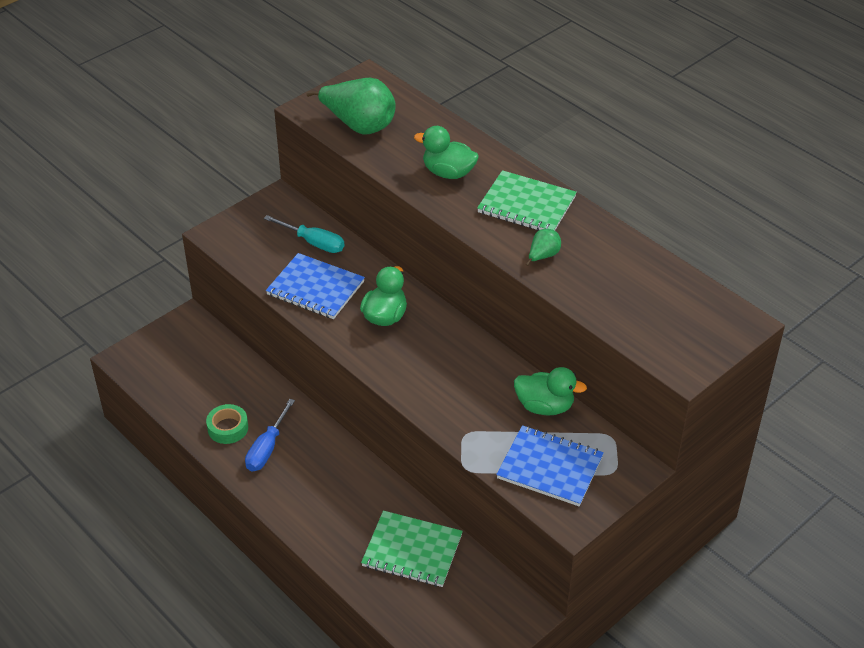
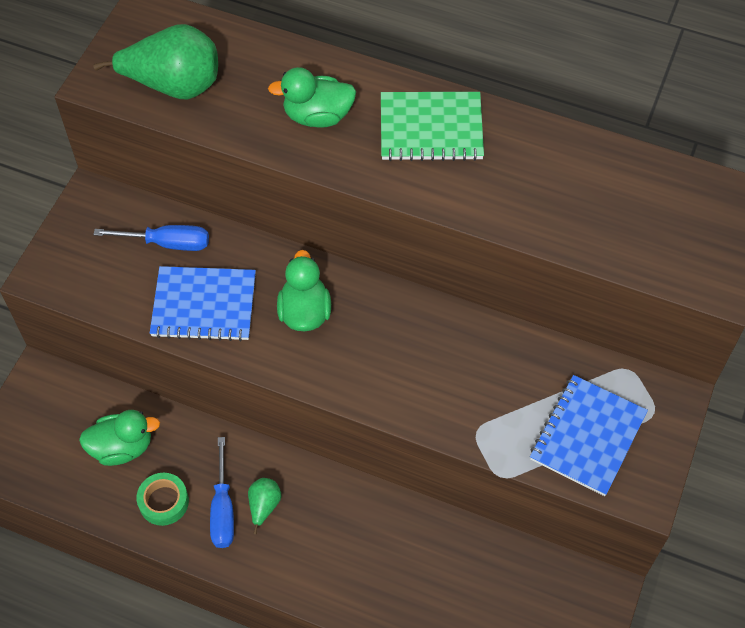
camera: 25 degrees left, 15 degrees up
turquoise screwdriver [264,215,344,253] -> blue screwdriver [93,225,209,251]
green notebook [361,511,463,587] -> none
blue notebook [496,425,604,506] -> blue notebook turned 60 degrees counterclockwise [530,375,648,496]
green duck [514,367,587,416] -> green duck moved to [79,410,160,466]
green pear [526,229,561,266] -> green pear moved to [248,478,281,534]

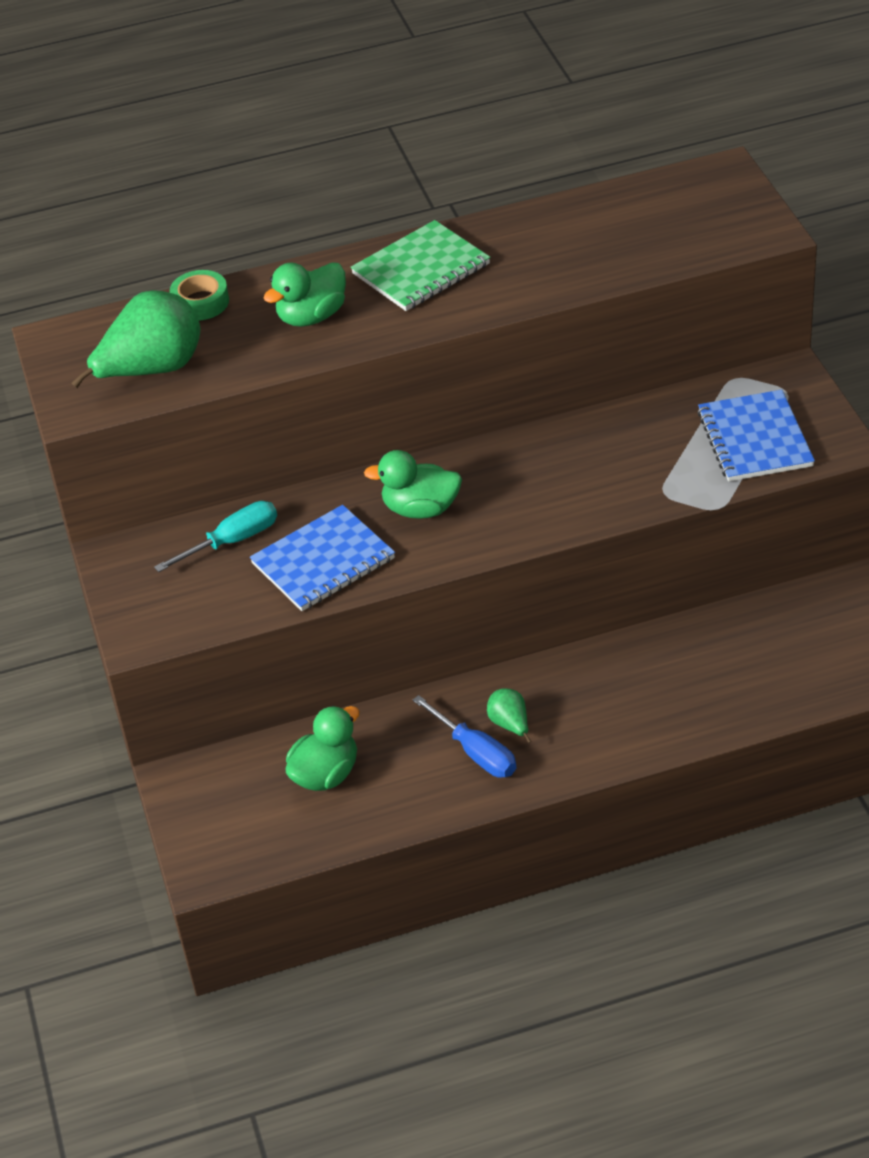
camera: 35 degrees left, 15 degrees down
blue screwdriver [93,225,209,251] -> turquoise screwdriver [154,501,277,572]
green tape [137,473,189,526] -> green tape moved to [170,270,229,320]
green duck [277,250,331,331] -> green duck turned 45 degrees counterclockwise [364,450,462,519]

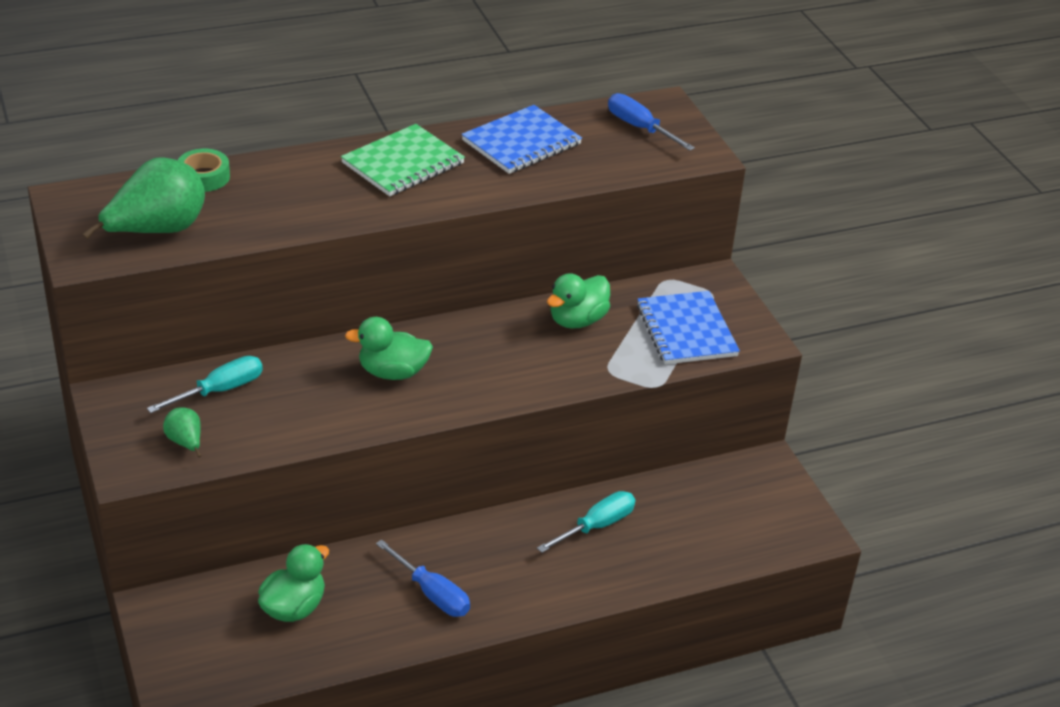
camera: 10 degrees left, 5 degrees down
blue notebook [250,505,395,611] -> blue notebook moved to [461,105,582,174]
green duck [263,262,346,327] -> green duck moved to [547,273,610,329]
green pear [487,688,532,743] -> green pear moved to [163,407,201,457]
none -> turquoise screwdriver [537,491,635,553]
none -> blue screwdriver [608,93,695,151]

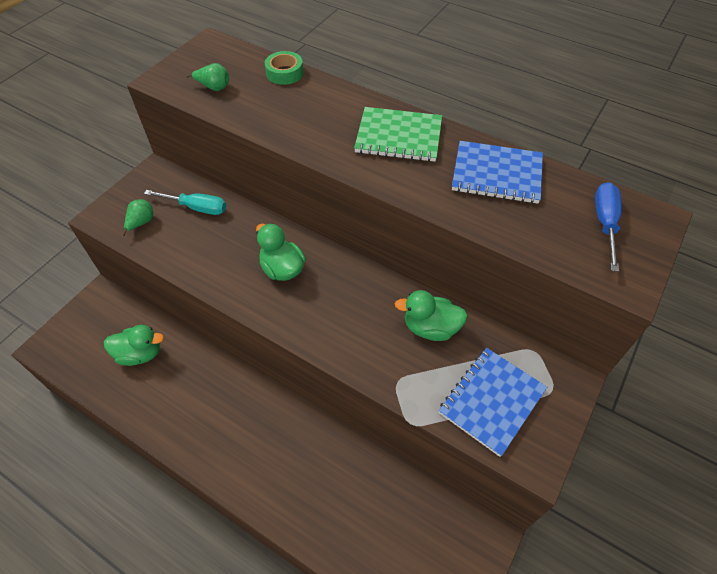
camera: 55 degrees right, 15 degrees up
green pear [83,157,205,239] -> green pear [186,63,229,91], size x0.47
blue screwdriver [376,540,470,617] -> none
turquoise screwdriver [537,491,635,553] -> none

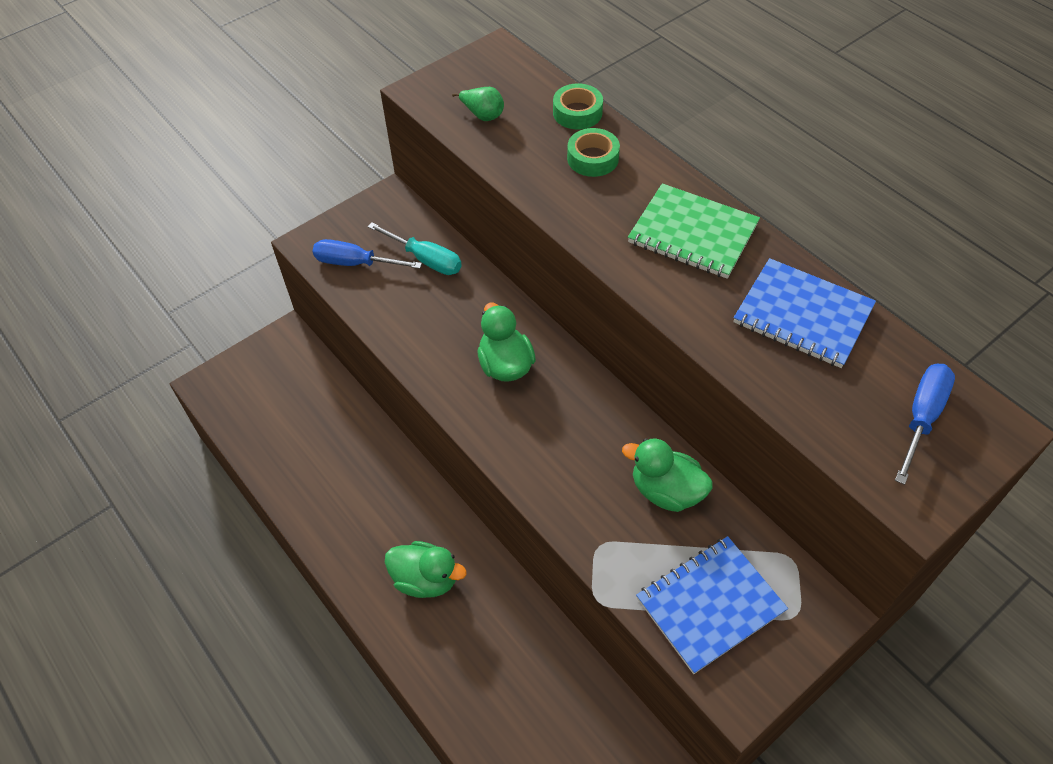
camera: 20 degrees right, 0 degrees up
green duck [104,325,164,366] -> green duck moved to [385,541,467,598]
green pear [122,199,153,236] -> blue screwdriver [312,239,422,269]
none -> green tape [567,128,620,177]

